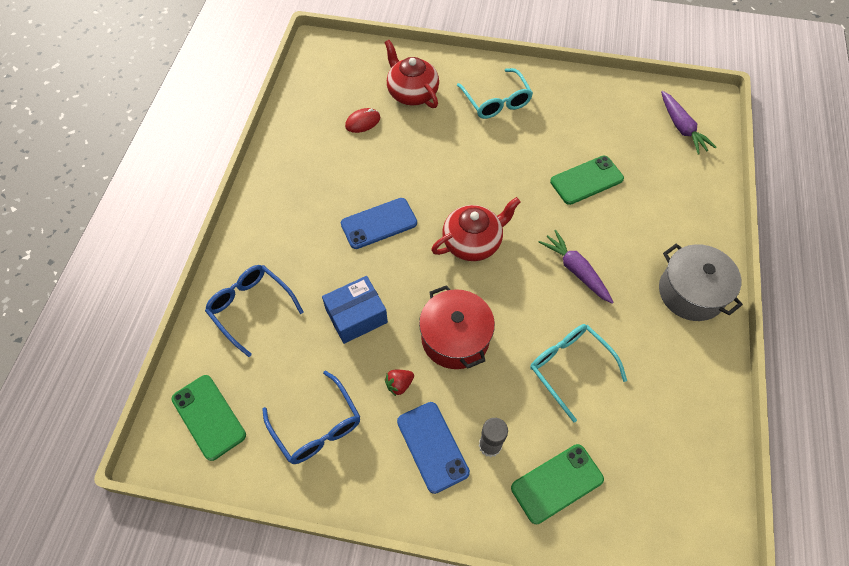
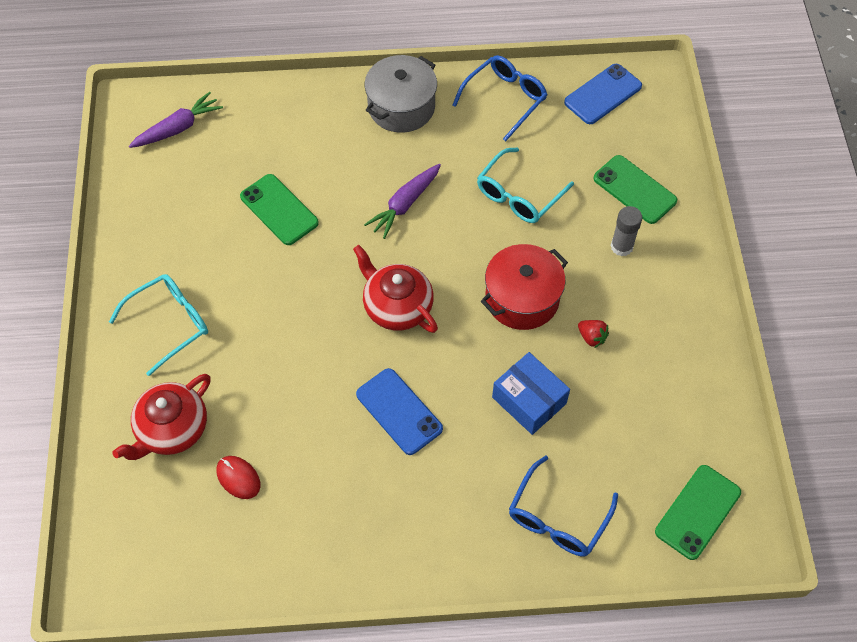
camera: 105 degrees left, 0 degrees up
blue glasses [262,371,360,464] -> blue glasses moved to [453,55,547,141]
blue phone [397,402,470,494] -> blue phone moved to [564,64,642,124]

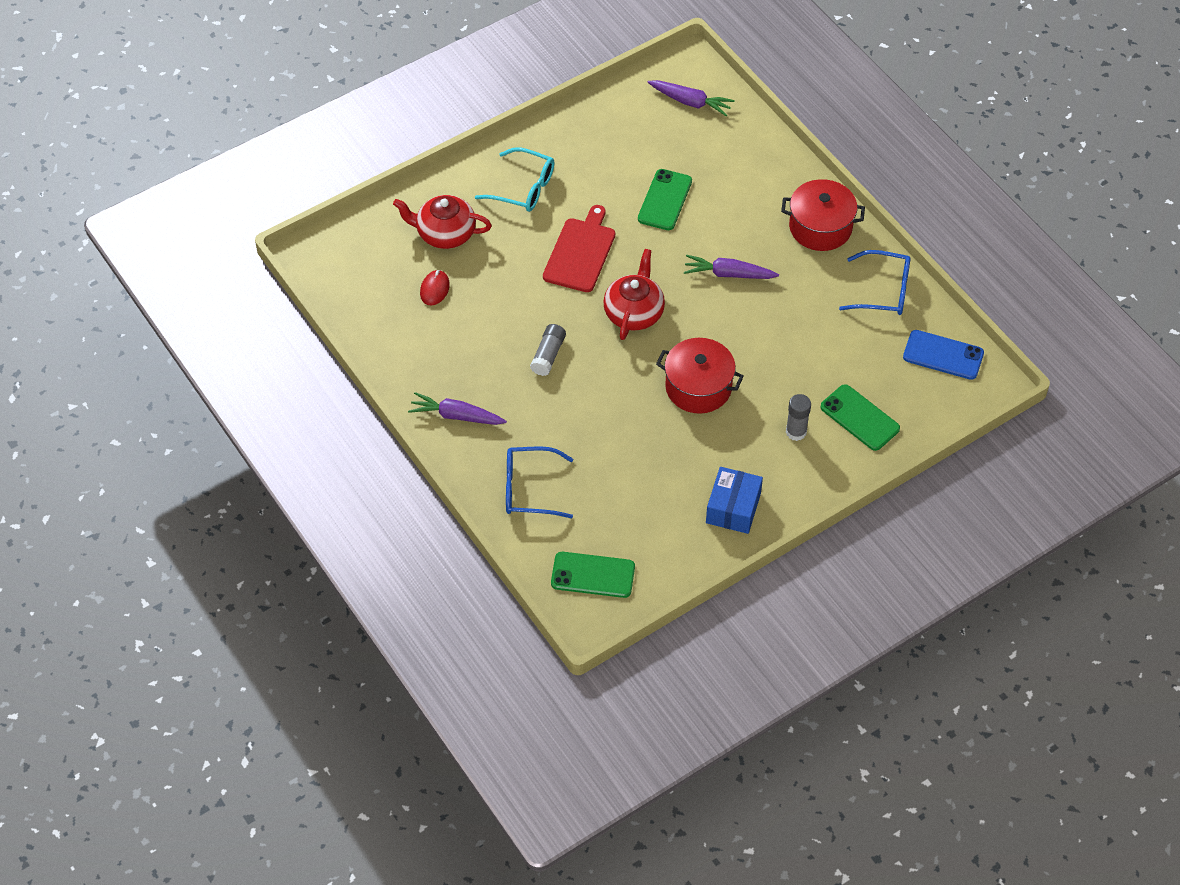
camera: 60 degrees right, 5 degrees down
blue phone [356,368,443,455] -> grey glue stick [530,324,566,376]
grey pot [365,55,437,133] -> red pot [781,179,865,251]
turquoise glasses [477,148,574,223] -> none
blue box [492,352,570,435] -> blue box moved to [706,467,763,534]
red strawberry [578,320,609,348] -> none
green phone [593,155,677,224] -> green phone turned 60 degrees counterclockwise [820,384,900,451]
none -> purple carrot [408,392,507,425]
none -> red cutting board [543,205,615,292]

